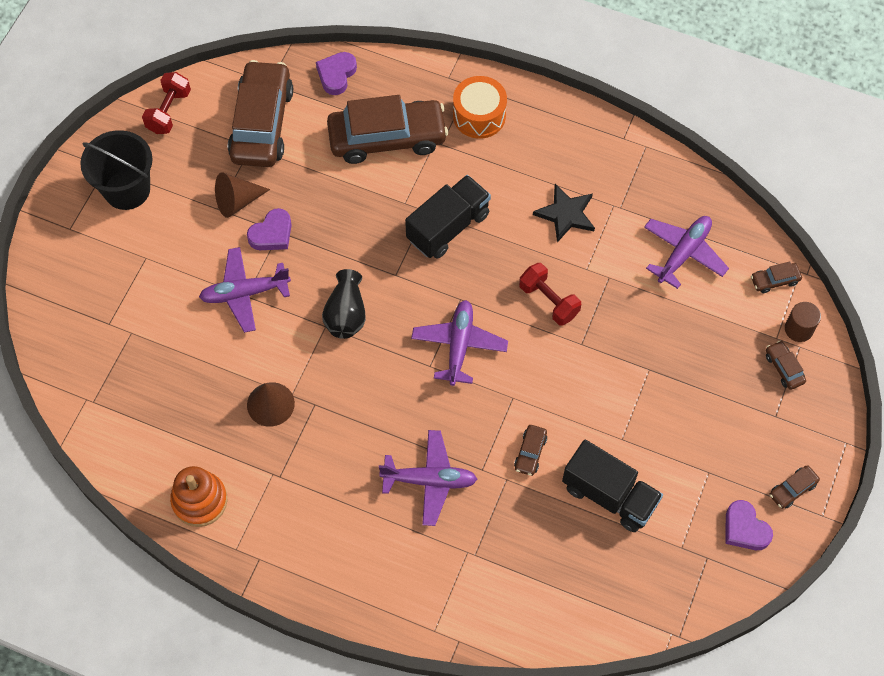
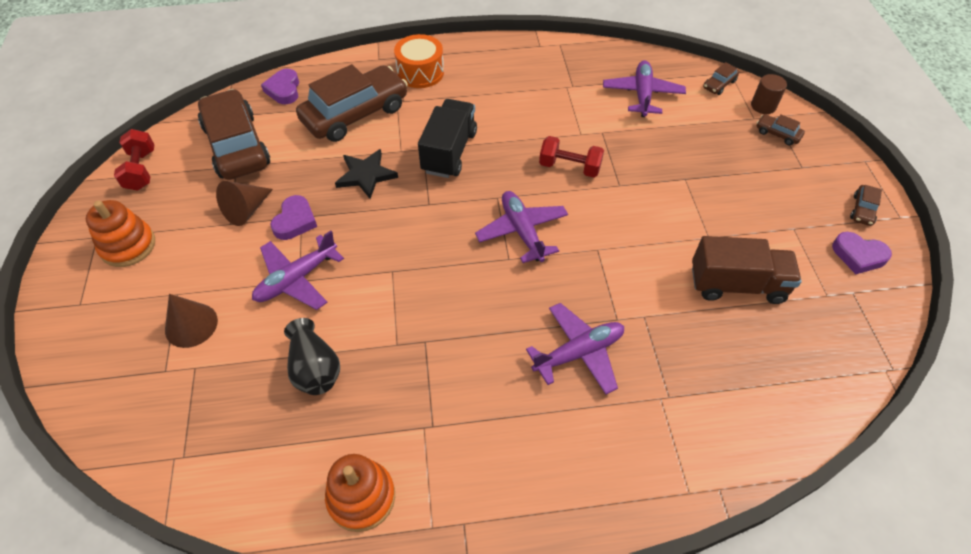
camera: 30 degrees left, 10 degrees down
black bucket [80,130,152,210] -> orange stacking toy [86,200,155,267]
brown cone [247,382,295,426] -> brown cone moved to [165,294,218,348]
black vase [322,269,366,339] -> black vase moved to [284,318,340,395]
brown car [514,425,548,476] -> none
black star [533,184,595,242] -> black star moved to [335,149,398,199]
black truck [562,440,663,532] -> brown truck [692,236,802,304]

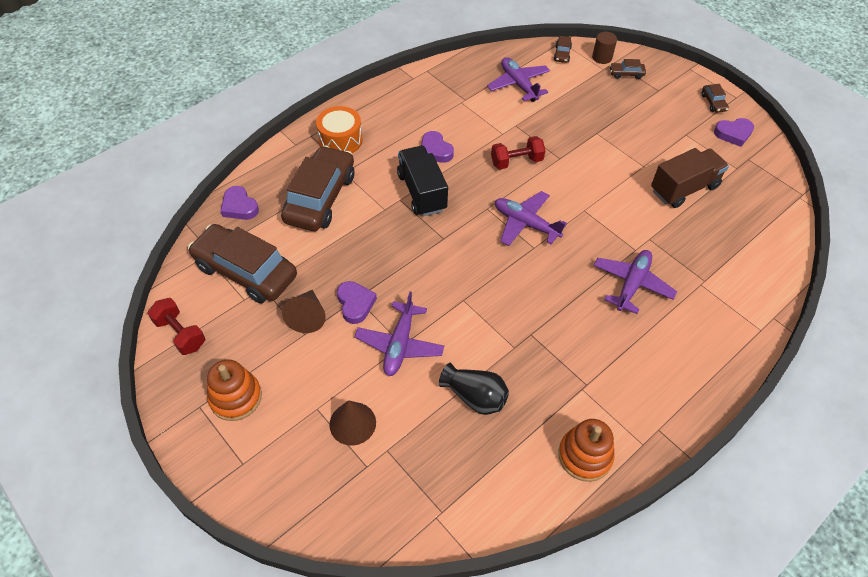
camera: 35 degrees left, 0 degrees up
black star [335,149,398,199] -> none
none -> purple heart [421,131,454,163]

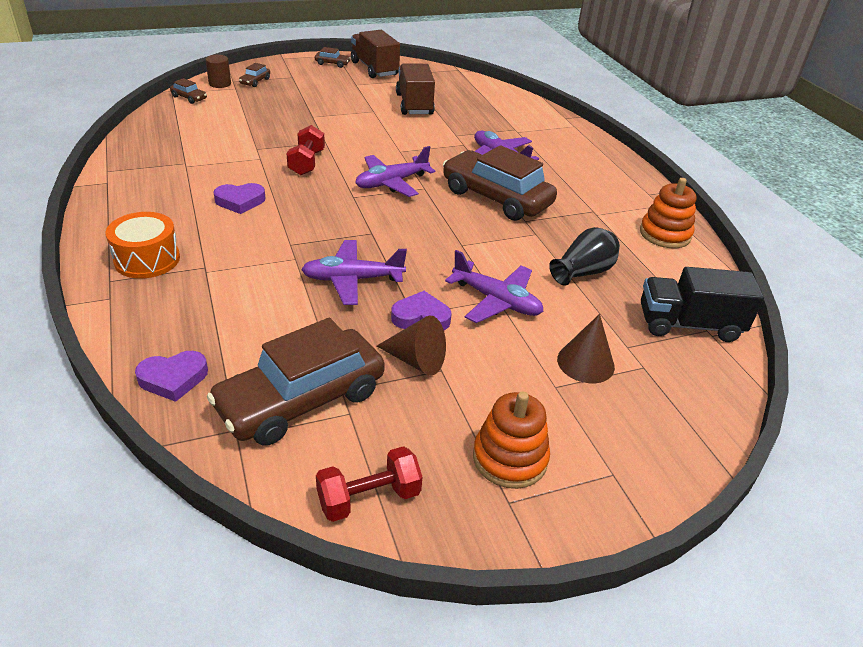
camera: 70 degrees left, 15 degrees down
brown car [281,145,354,231] -> brown car moved to [443,145,557,221]
black truck [397,146,448,216] -> black truck moved to [641,267,764,342]
purple plane [487,57,550,102] -> purple plane moved to [301,240,407,305]
purple heart [714,118,754,147] -> brown truck [351,30,400,78]

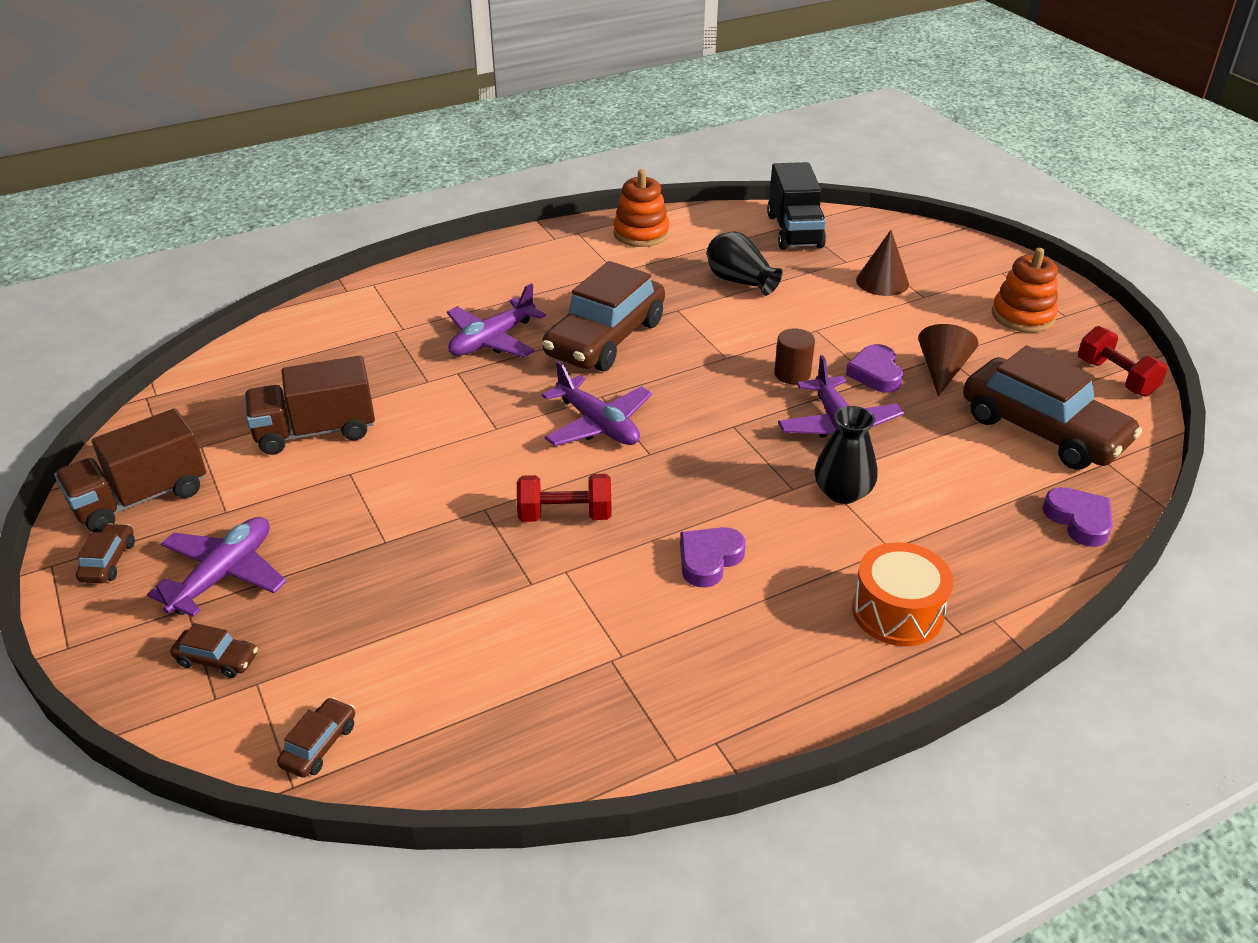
camera: 95 degrees left, 0 degrees up
brown cylinder [205,55,231,88] -> brown cylinder moved to [774,328,815,384]
purple heart [214,183,266,214] -> purple heart turned 120 degrees counterclockwise [680,527,746,588]
purple plane [445,250,544,323] -> purple plane moved to [147,517,287,617]
none -> black vase [814,406,878,504]

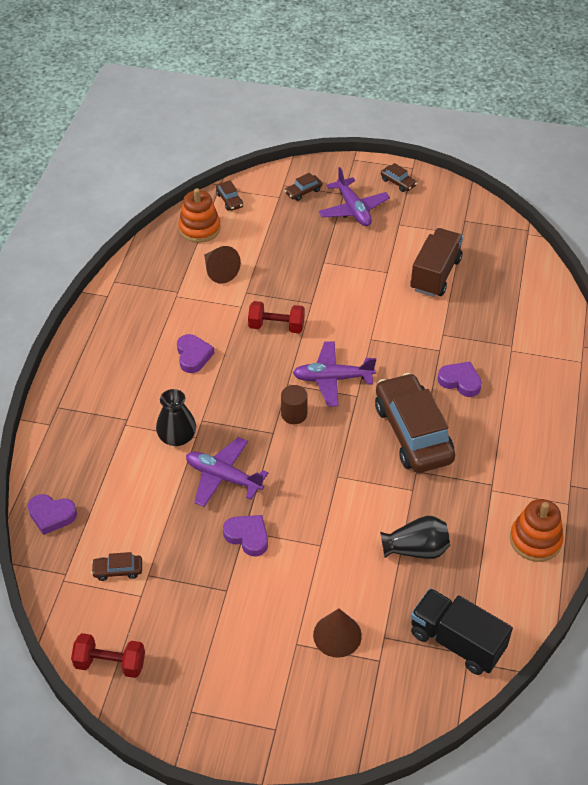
camera: 130 degrees right, 10 degrees up
brown truck [54,408,206,532] -> none
purple plane [447,283,546,357] -> purple heart [438,362,482,397]
red dumbbell [517,474,612,522] -> red dumbbell turned 60 degrees clockwise [248,301,305,333]
brown cylinder [774,328,815,384] -> brown cylinder moved to [281,385,308,424]
orange drum [852,542,953,646] -> none
brown cone [918,324,978,396] -> brown cone moved to [204,246,241,284]
brown car [963,346,1142,470] -> brown car [91,552,142,581], size x0.40
orange stacking toy [992,248,1058,333] -> orange stacking toy moved to [179,188,221,243]

